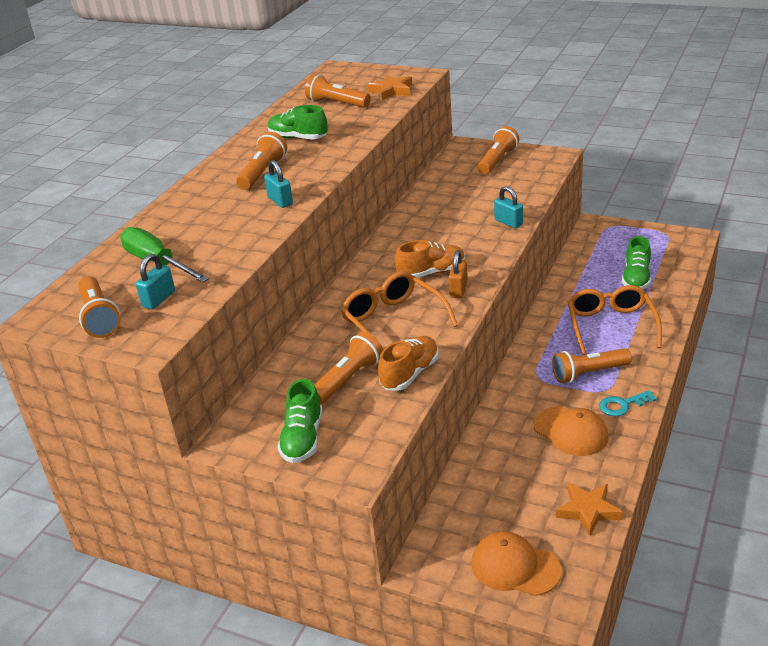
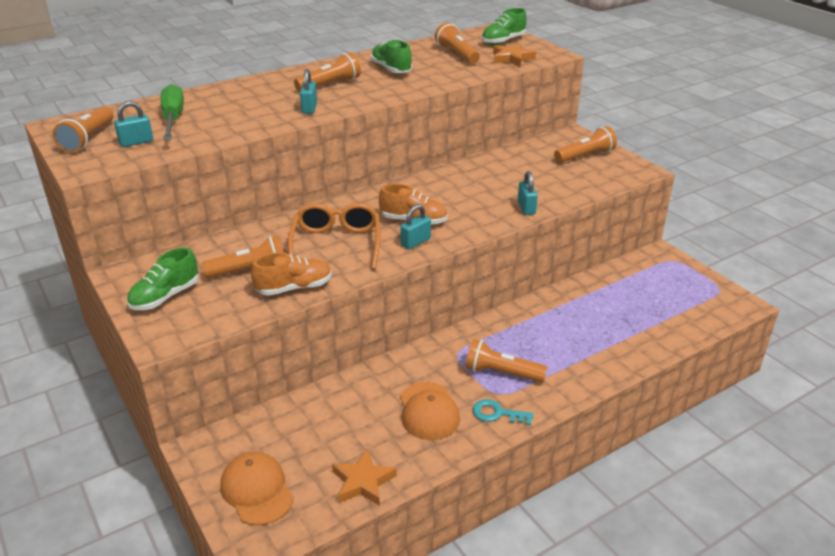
camera: 30 degrees right, 0 degrees up
orange padlock [449,250,468,298] -> turquoise padlock [400,204,431,249]
orange glasses [568,285,662,355] -> none
green shoe [622,236,651,289] -> green shoe moved to [482,8,527,45]

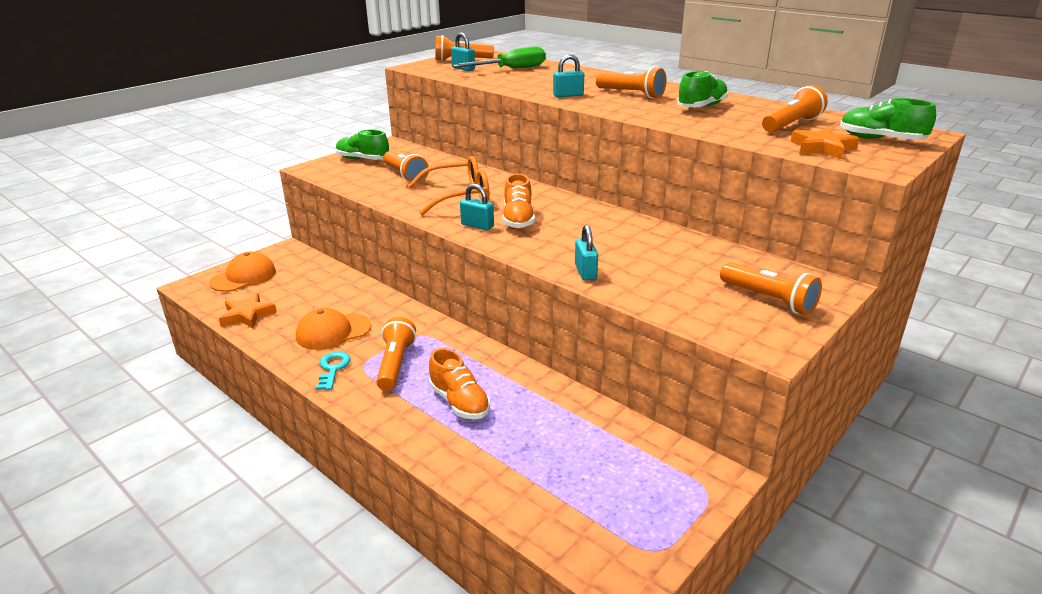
camera: 75 degrees right, 5 degrees down
orange shoe [251,253,332,296] -> orange shoe moved to [429,348,490,419]
turquoise padlock [518,171,538,215] -> turquoise padlock turned 75 degrees counterclockwise [575,225,598,280]

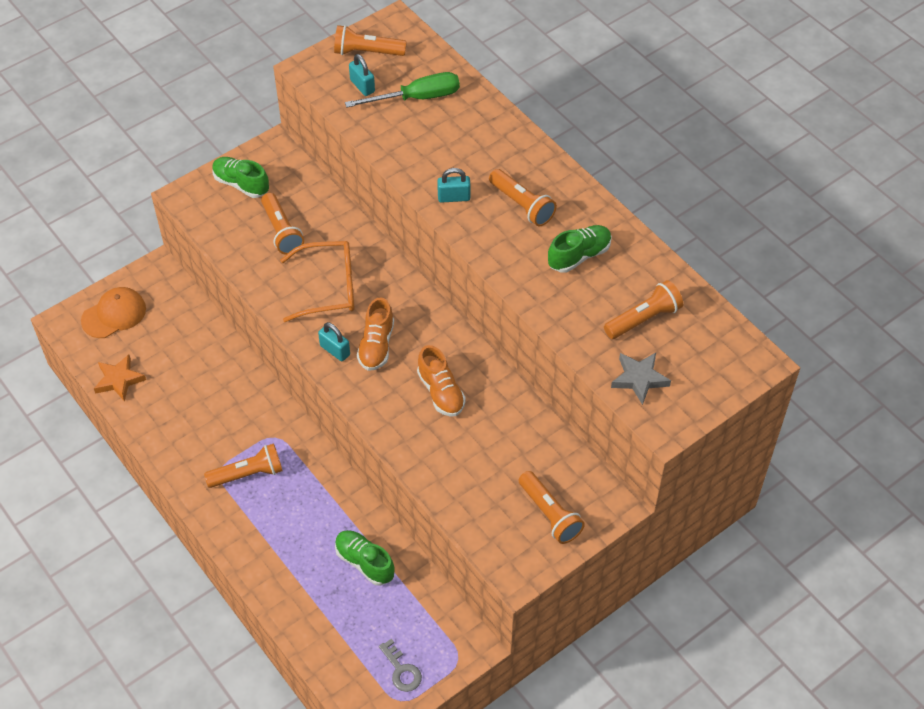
camera: 10 degrees right, 25 degrees up
orange cap [296,308,372,350] -> none
turquoise key [315,352,351,390] -> none
orange flashlight [376,317,416,391] -> orange flashlight turned 60 degrees clockwise [204,443,282,488]
orange shoe [429,348,490,419] -> orange shoe moved to [417,345,466,416]
turquoise padlock [575,225,598,280] -> none
orange star [791,127,860,159] -> grey star [611,353,671,405]
green shoe [840,98,936,140] -> green shoe moved to [335,530,395,586]
none -> grey key [379,639,422,692]

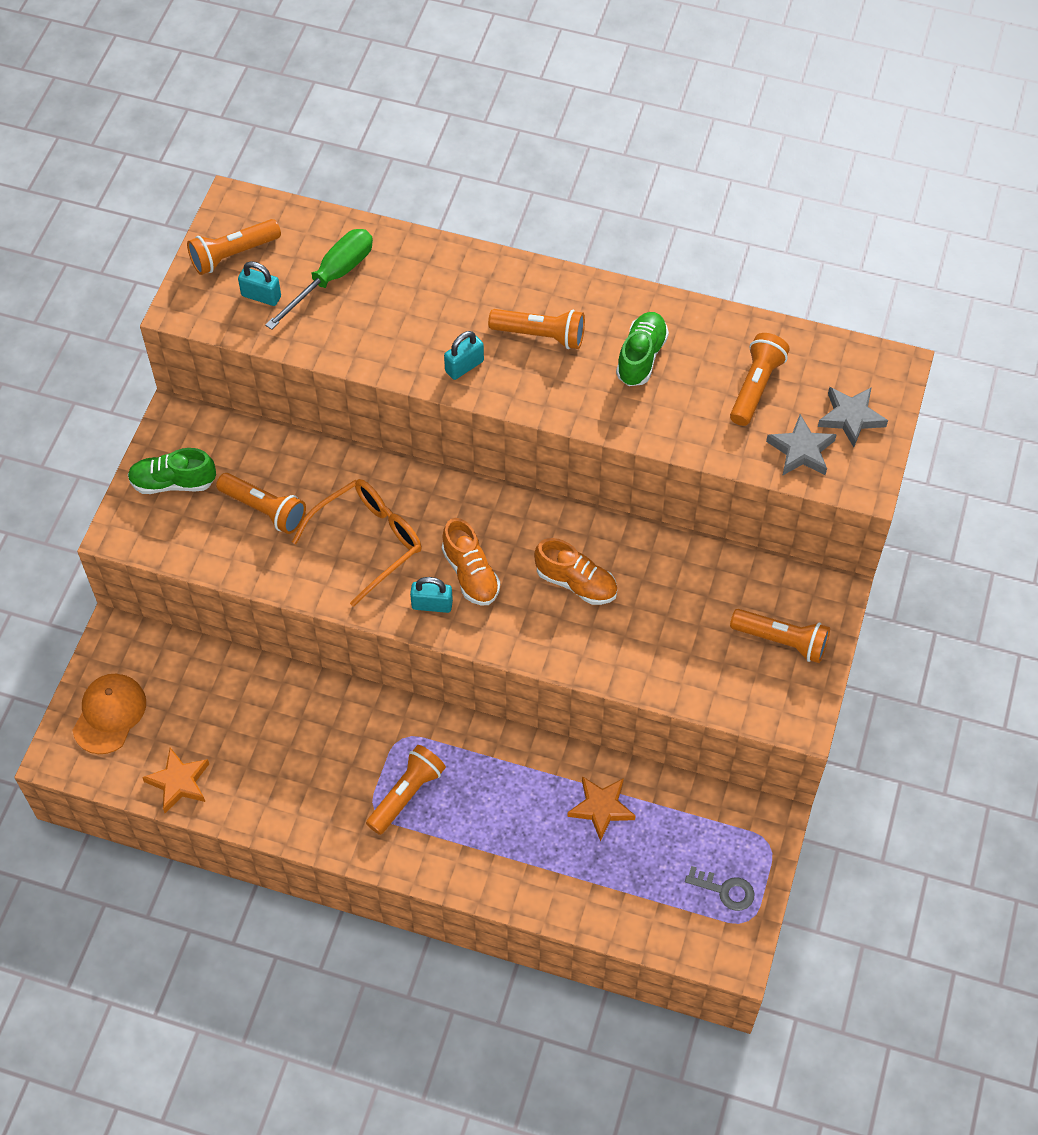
camera: 35 degrees left, 5 degrees up
green shoe [335,530,395,586] -> orange star [567,776,636,841]
none -> grey star [818,387,888,447]

